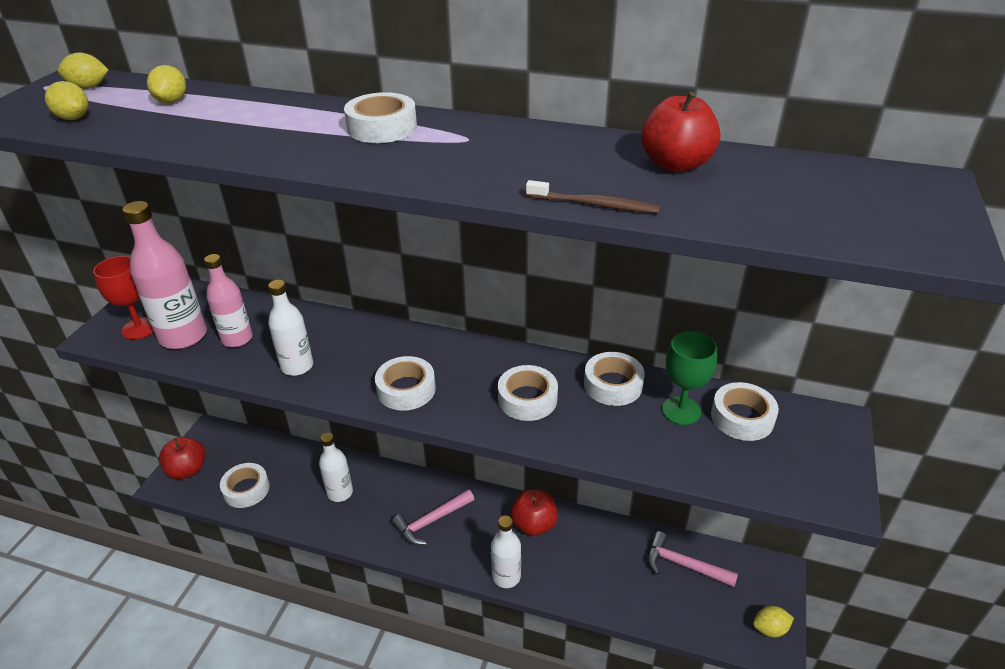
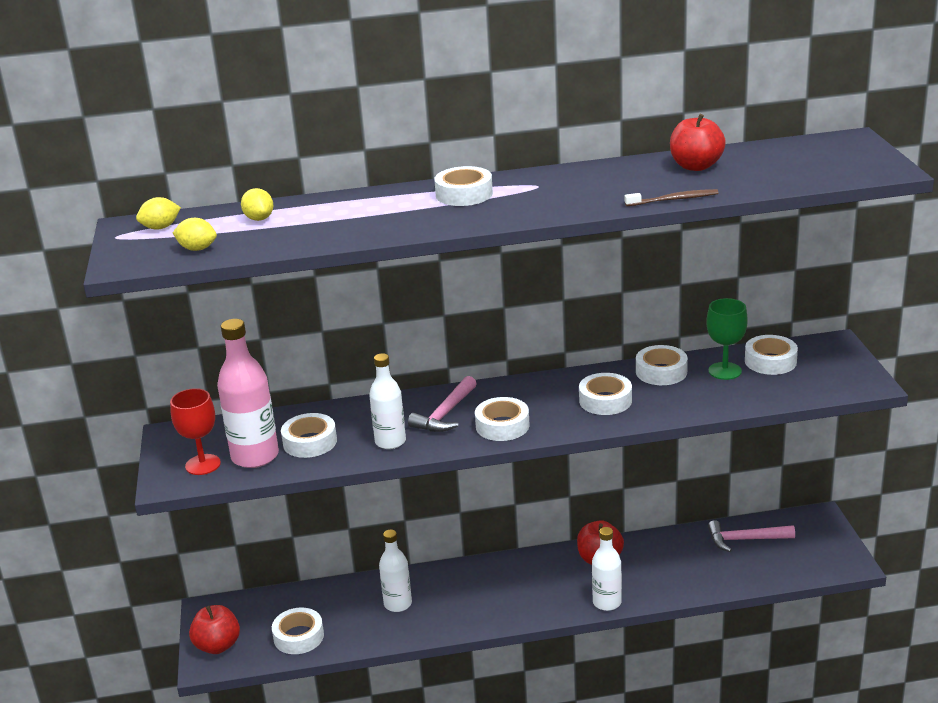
camera: 25 degrees left, 10 degrees down
pink bottle [204,254,253,347] -> white tape [281,413,337,458]
pink hammer [392,489,474,545] -> pink hammer moved to [408,376,477,432]
yellow lemon [753,606,794,637] -> none

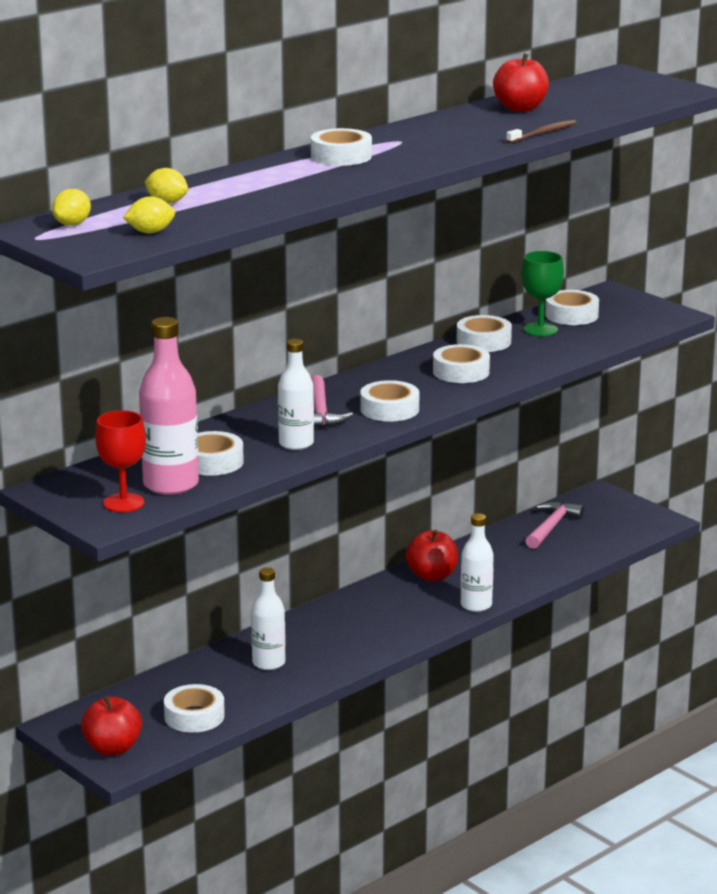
camera: 35 degrees left, 5 degrees down
pink hammer [708,520,795,552] -> pink hammer turned 150 degrees clockwise [526,501,584,549]

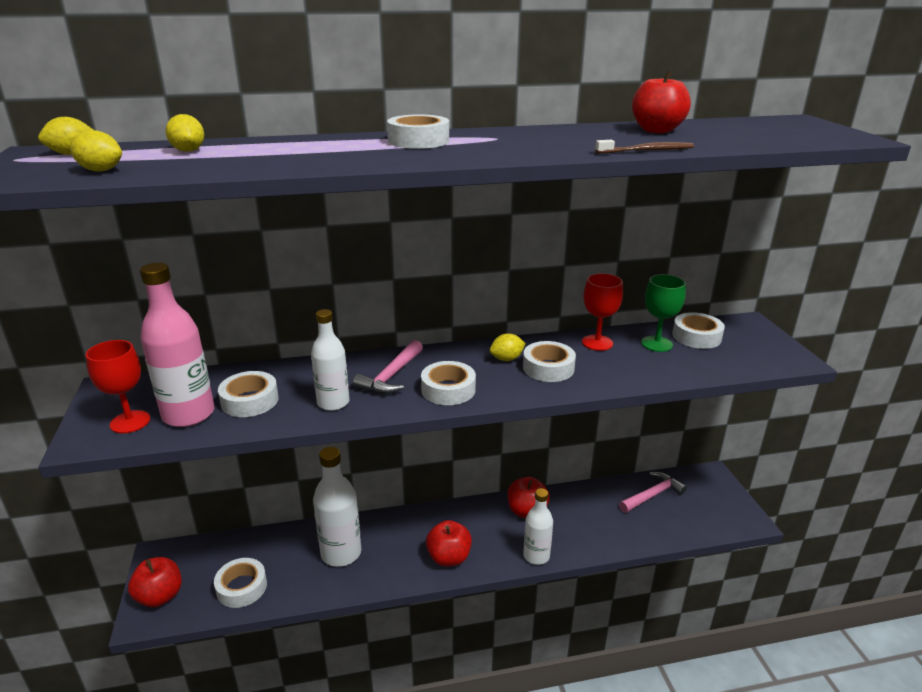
camera: 30 degrees right, 5 degrees up
white bottle [251,567,286,670] -> white bottle [313,447,361,567], size x1.53
white tape [456,315,512,352] -> red goblet [582,273,623,351]
none -> red apple [426,520,472,566]
none -> yellow lemon [490,333,526,361]

